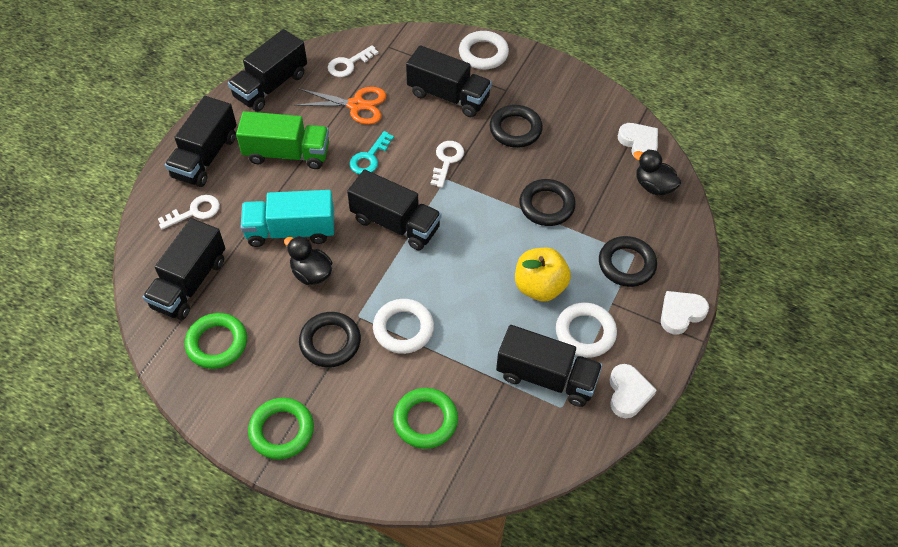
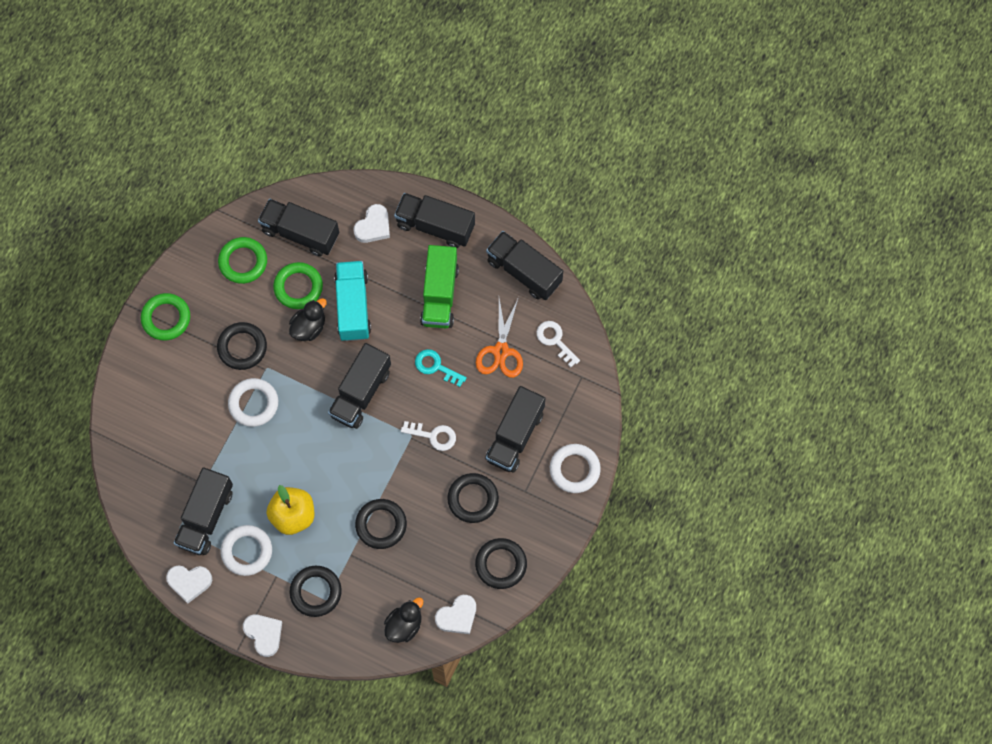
camera: 90 degrees right, 15 degrees up
white key [158,195,220,229] -> white heart [354,204,390,243]
green ring [393,388,458,449] -> green ring moved to [273,262,323,309]
none -> black ring [475,538,527,589]

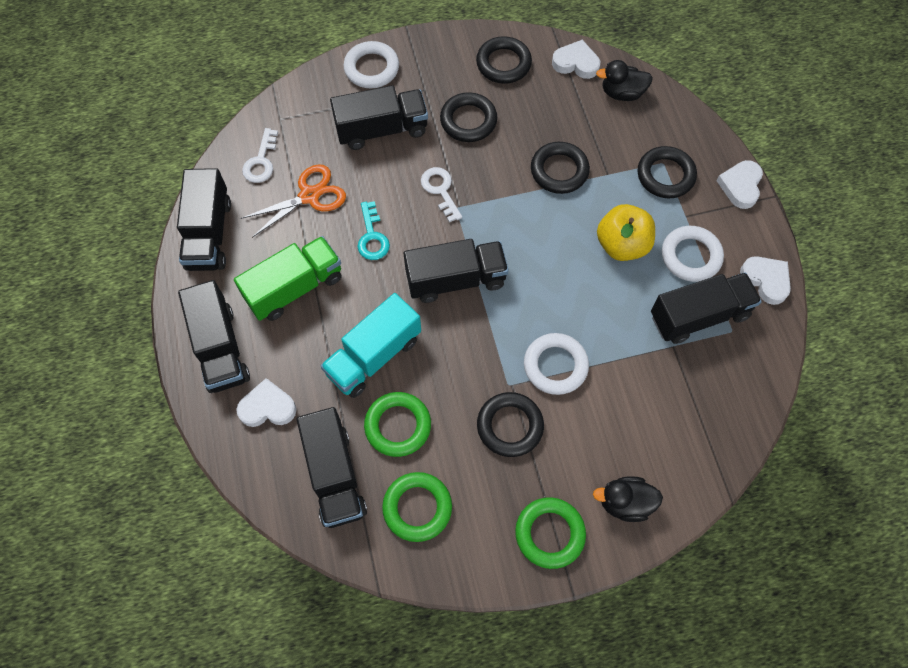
camera: 130 degrees left, 5 degrees down
black duck [289,298,327,341] -> black duck moved to [593,476,663,522]

